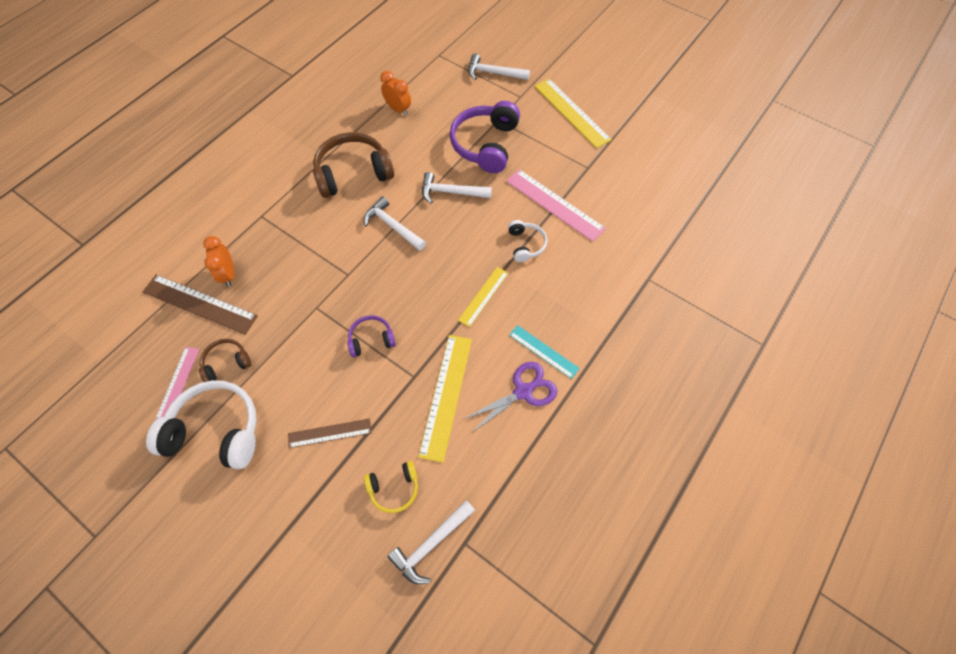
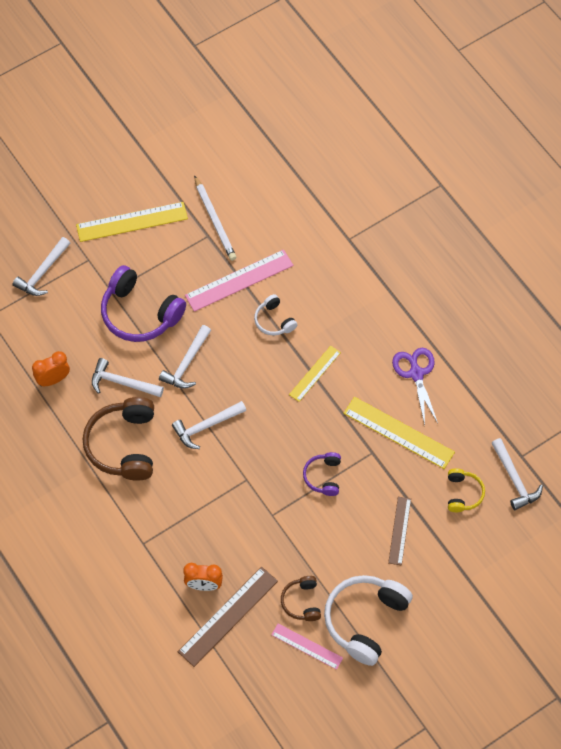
camera: 70 degrees left, 0 degrees up
yellow ruler [458,267,508,327] -> yellow ruler turned 75 degrees clockwise [289,346,341,402]
white headphones [508,220,547,262] -> white headphones turned 135 degrees counterclockwise [254,294,297,336]
turquoise ruler [509,325,580,379] -> none
none -> white hammer [92,358,164,397]
none -> white pencil [194,175,237,261]

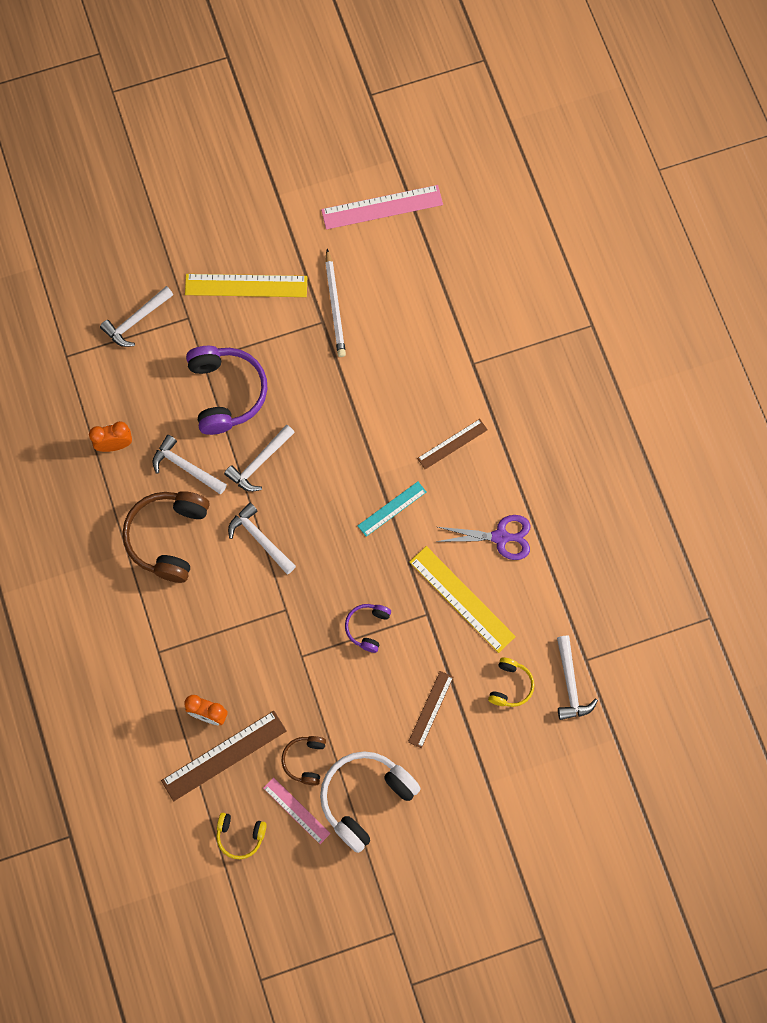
camera: 15 degrees right, 10 degrees up
purple headphones [101,265,186,342] -> purple headphones turned 150 degrees counterclockwise [186,346,267,435]
white hammer [172,401,246,449] -> white hammer turned 60 degrees clockwise [228,503,296,574]
pink ruler [185,249,293,312] -> pink ruler moved to [321,185,443,229]
white headphones [254,294,297,336] -> none
yellow ruler [289,346,341,402] -> turquoise ruler [358,482,426,537]
purple scissors [392,348,438,425] -> purple scissors turned 90 degrees clockwise [436,515,531,560]
none -> yellow headphones [217,813,267,859]
none -> brown ruler [417,419,488,469]

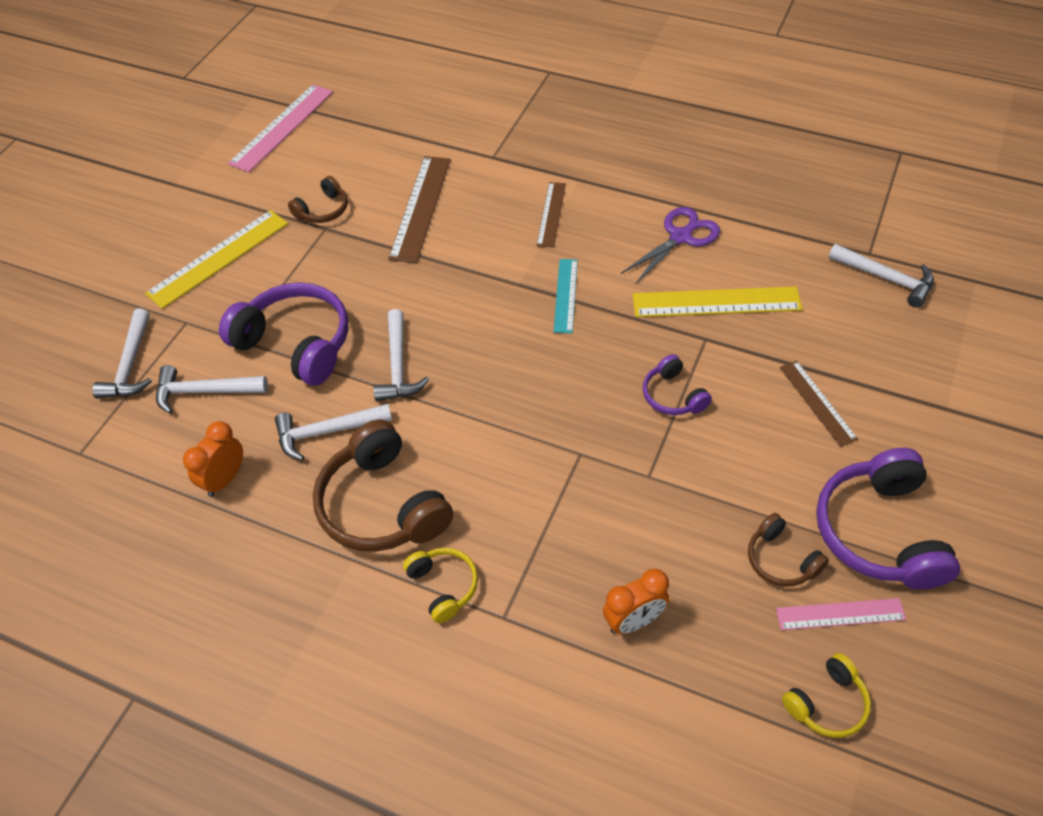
camera: 45 degrees left, 20 degrees down
brown ruler [161,711,287,801] -> brown ruler moved to [388,156,451,263]
white hammer [228,503,296,574] -> white hammer moved to [156,365,268,414]
white headphones [320,751,421,853] -> purple headphones [816,448,960,589]
white pencil [325,249,346,357] -> brown headphones [288,176,348,223]
yellow headphones [488,657,535,707] -> yellow headphones moved to [403,548,478,623]

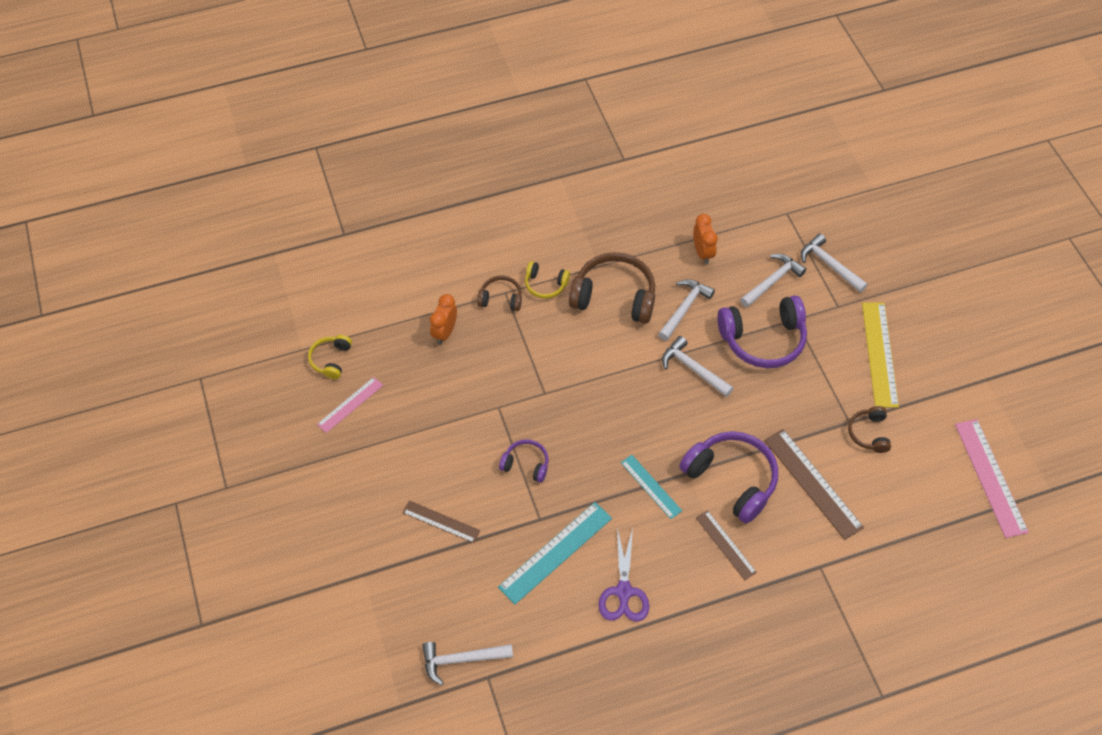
camera: 135 degrees right, 5 degrees up
yellow ruler [632,286,803,317] -> turquoise ruler [498,502,612,604]
brown headphones [748,513,829,587] -> brown headphones moved to [477,276,522,311]
purple headphones [816,448,960,589] -> purple headphones moved to [679,431,778,524]

